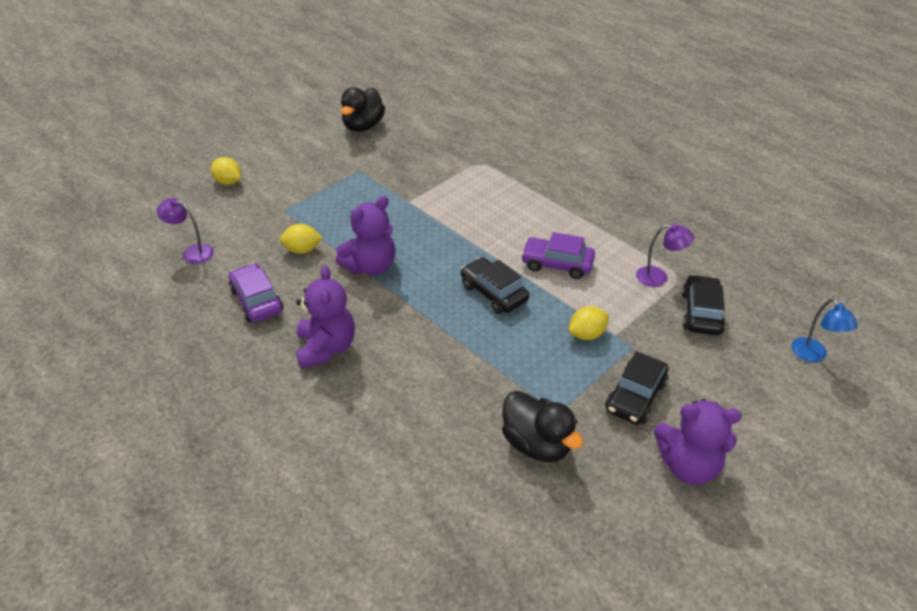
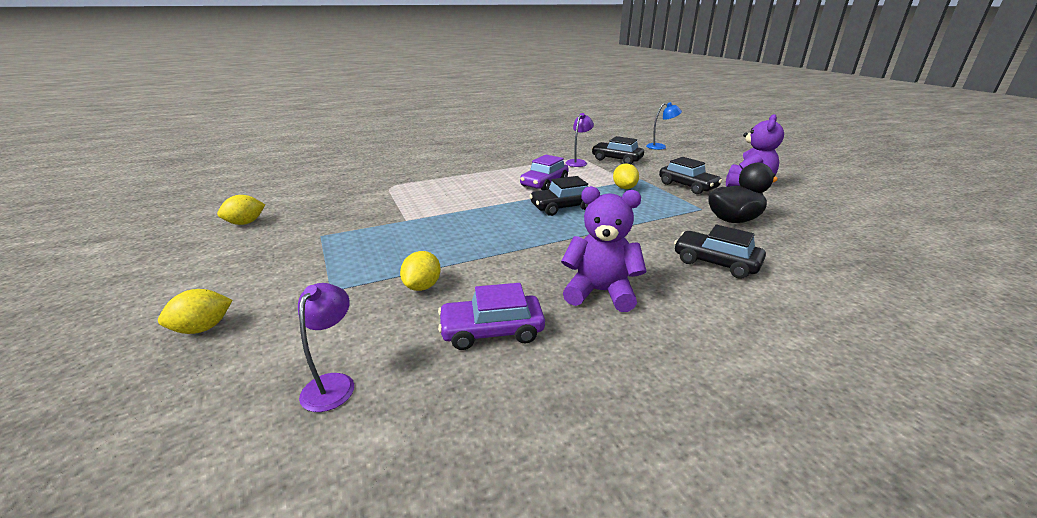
camera: 70 degrees left, 15 degrees down
purple lamp [157,198,214,264] -> purple lamp turned 150 degrees clockwise [298,283,354,412]
purple teddy bear [336,196,396,275] -> none
black duck [341,87,385,132] -> yellow lemon [217,195,266,225]
none -> black car [674,225,766,279]

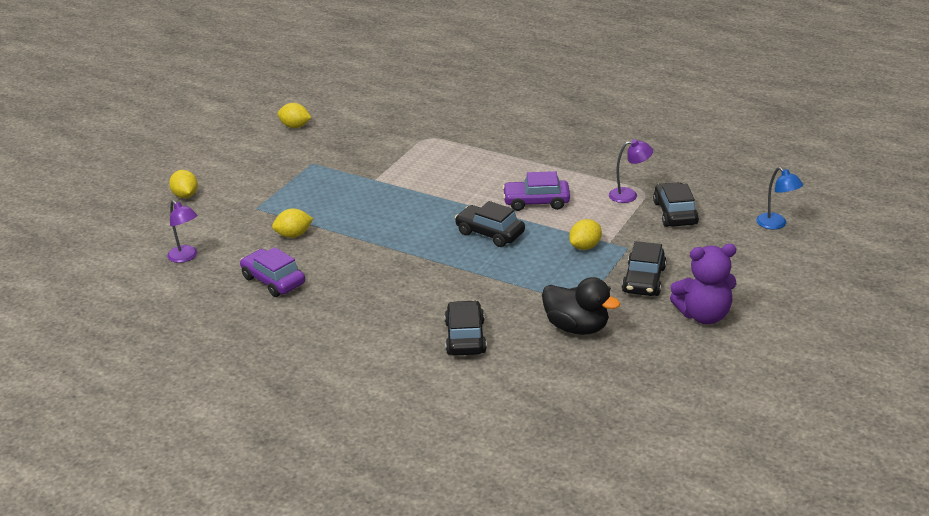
camera: 55 degrees right, 5 degrees up
yellow lemon [158,289,233,334] -> yellow lemon turned 45 degrees clockwise [169,170,198,198]
purple lamp [298,283,354,412] -> purple lamp turned 75 degrees clockwise [167,200,198,263]
purple teddy bear [561,186,646,312] -> none

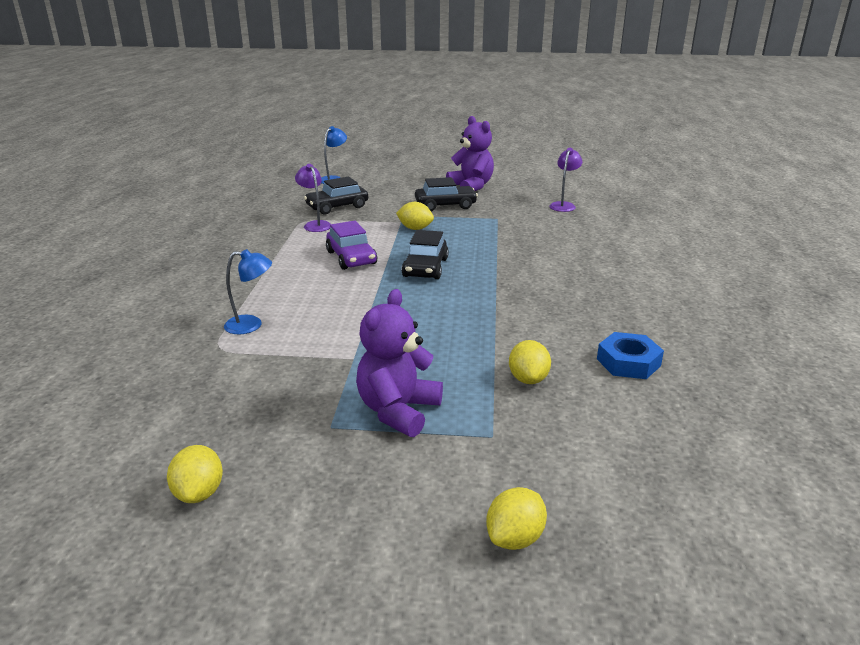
camera: 115 degrees left, 5 degrees down
purple lamp [167,200,198,263] -> purple lamp moved to [549,148,583,212]
purple car [240,247,305,297] -> blue nut [597,332,664,379]
yellow lemon [272,209,313,238] -> yellow lemon turned 45 degrees clockwise [509,340,551,384]
black car [445,300,487,356] -> none
black duck [542,277,620,335] -> none
none -> blue lamp [224,249,272,334]
none -> purple teddy bear [356,289,443,437]

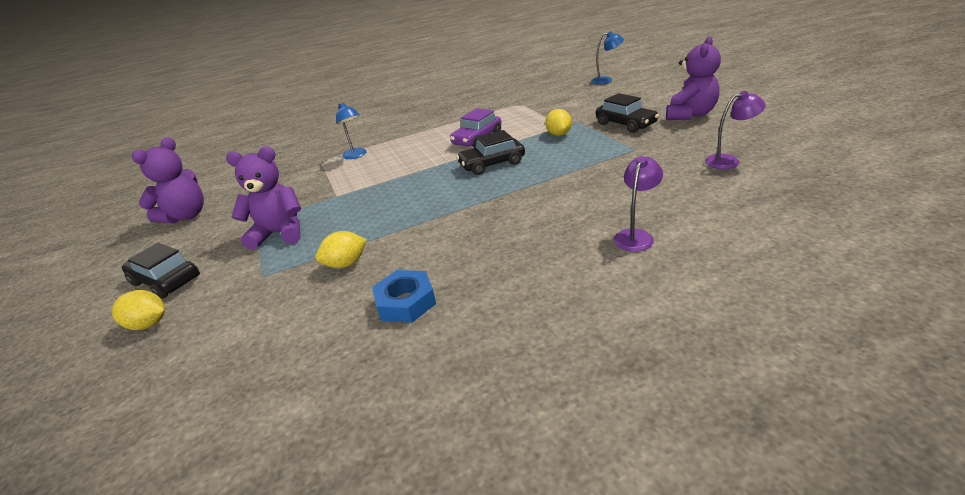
camera: 65 degrees right, 5 degrees up
yellow lemon [167,445,223,503] -> purple teddy bear [131,137,204,223]
purple lamp [295,164,331,232] -> purple lamp moved to [614,156,663,252]
black car [304,177,368,215] -> black car moved to [122,243,200,299]

